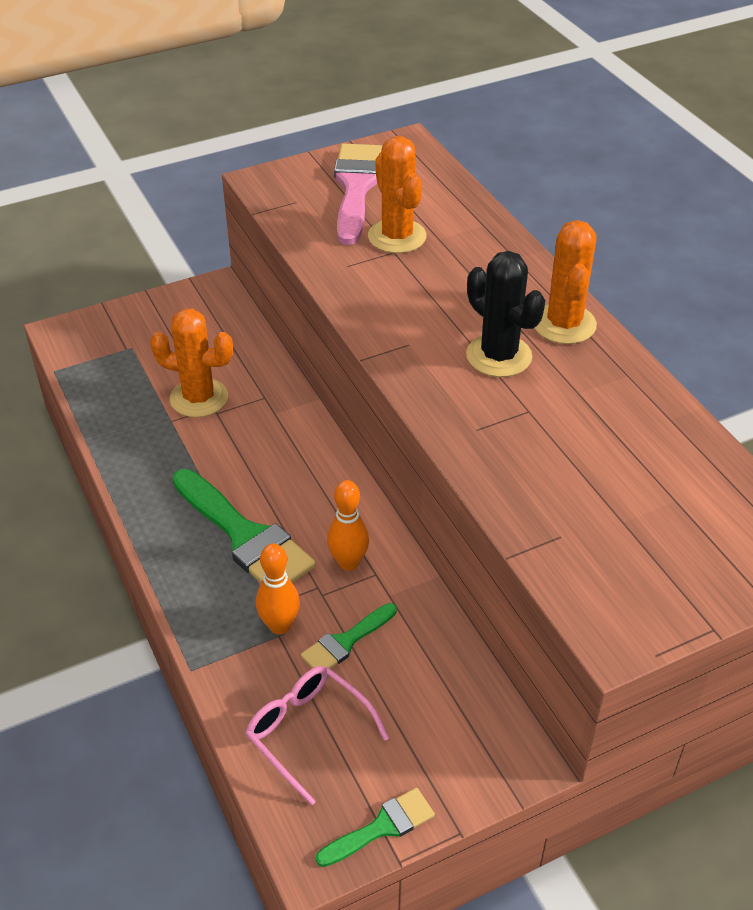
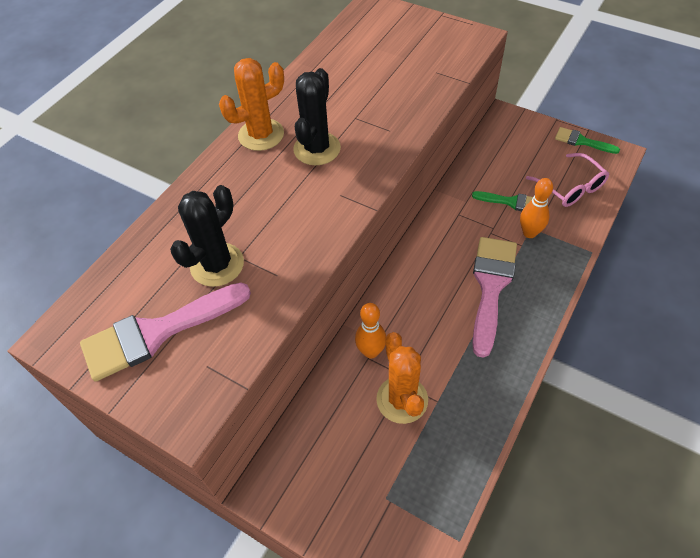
camera: 120 degrees left, 10 degrees up
green brush [172,469,316,583] -> pink brush [472,237,517,358]
pink glasses [245,666,389,806] -> pink glasses turned 45 degrees counterclockwise [526,153,609,207]
orange bowling pin [327,480,369,571] -> orange bowling pin moved to [355,303,386,358]
orange cactus [368,136,427,253] -> black cactus [170,185,244,287]

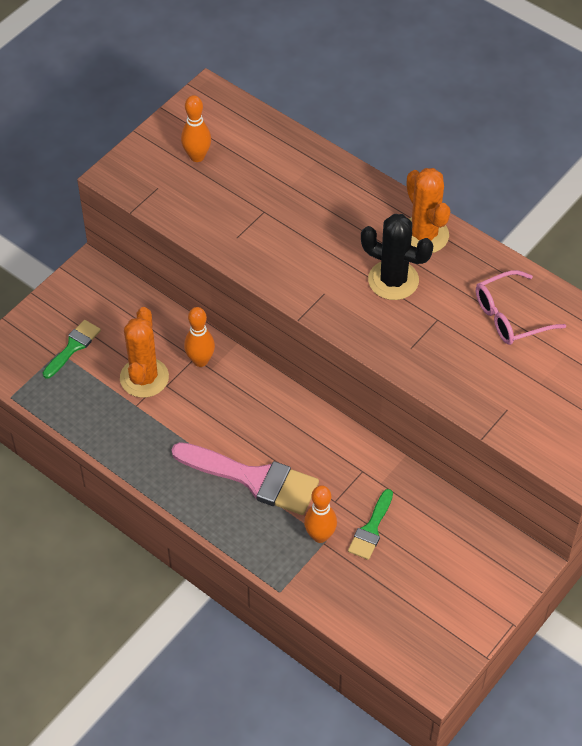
camera: 95 degrees right, 0 degrees up
pink brush [80,282,251,382] -> orange bowling pin [181,95,211,162]
black cactus [170,185,244,287] -> none
orange cactus [376,332,428,424] -> orange cactus turned 75 degrees counterclockwise [120,307,169,398]
pink glasses [526,153,609,207] -> pink glasses moved to [476,270,566,345]
green brush [555,127,620,154] -> green brush moved to [43,320,101,379]

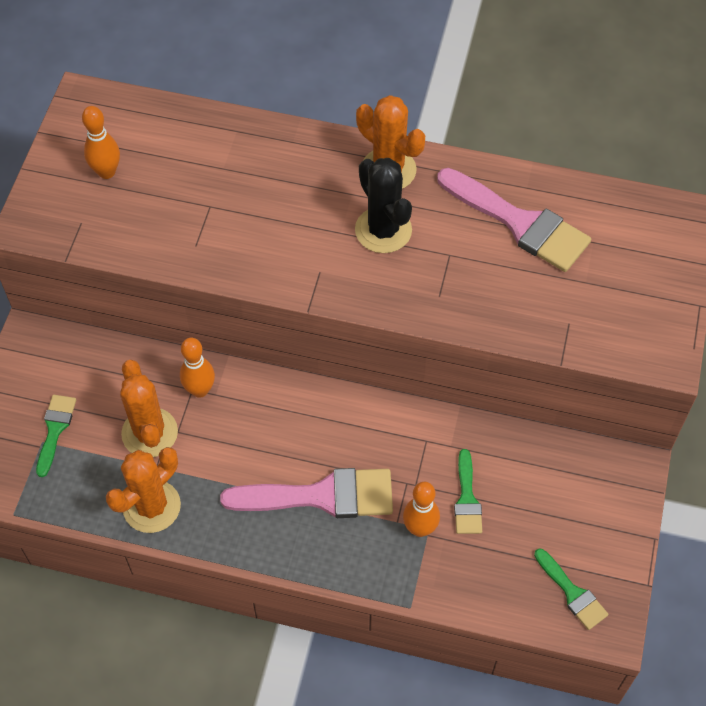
camera: 25 degrees left, 5 degrees up
black cactus [361,214,433,300] -> black cactus turned 60 degrees clockwise [355,158,412,253]
pink glasses [476,270,566,345] -> pink brush [437,168,591,272]
none -> orange cactus [106,447,181,533]
none -> green brush [534,549,609,630]

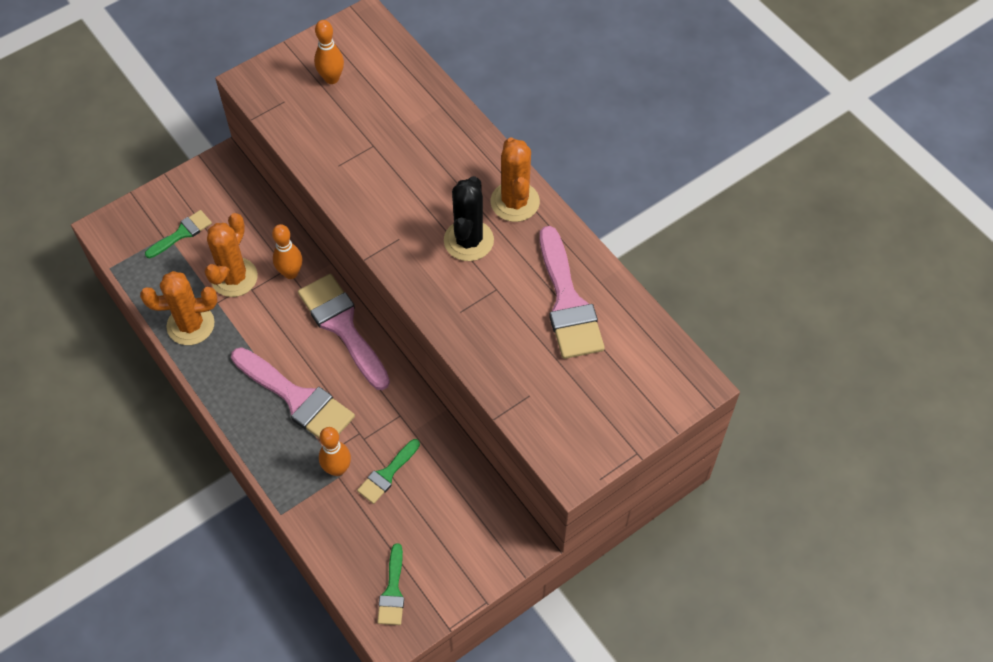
camera: 40 degrees right, 0 degrees up
none -> pink brush [298,274,390,390]

